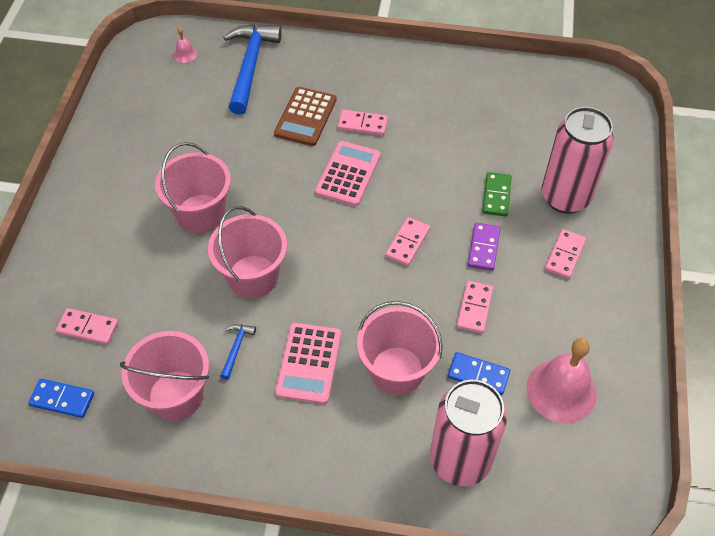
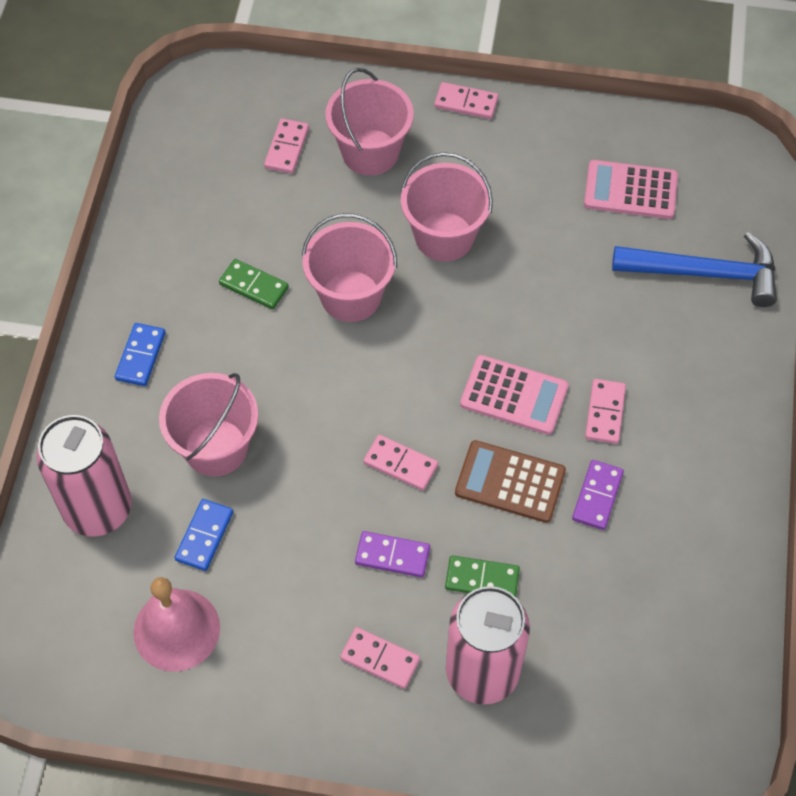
camera: 90 degrees right, 5 degrees up
blue domino [28,379,94,418] -> blue domino moved to [115,323,165,386]
pink bucket [120,331,209,421] -> pink bucket moved to [325,68,414,176]
pink bell [174,27,197,63] -> none
blue hammer [220,324,256,380] -> green domino [219,259,289,309]
brown calculator [274,87,336,146] -> brown calculator moved to [455,440,566,523]
pink calculator [275,323,341,404] -> pink calculator moved to [584,160,678,219]
pink domino [457,281,493,334] -> pink domino moved to [434,82,498,119]
none -> purple domino [572,460,624,530]

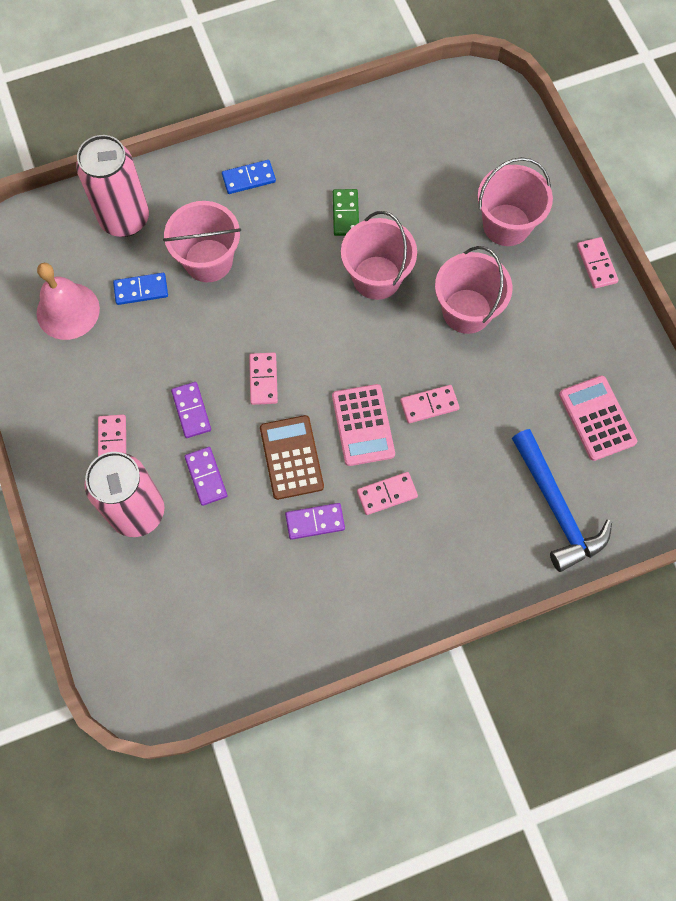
camera: 60 degrees right, 10 degrees up
pink domino [264,118,309,174] -> pink domino moved to [400,385,459,423]
green domino [445,555,520,597] -> purple domino [185,447,228,506]

